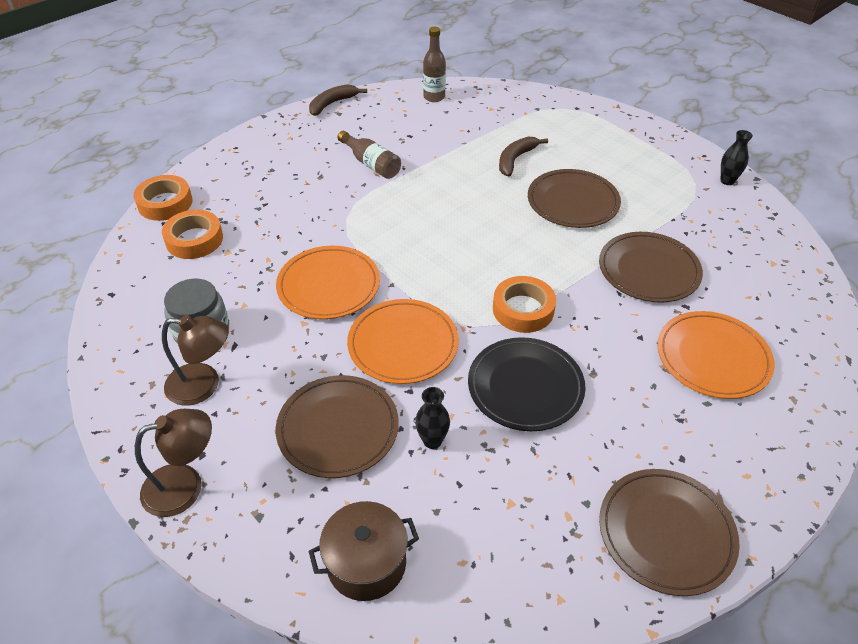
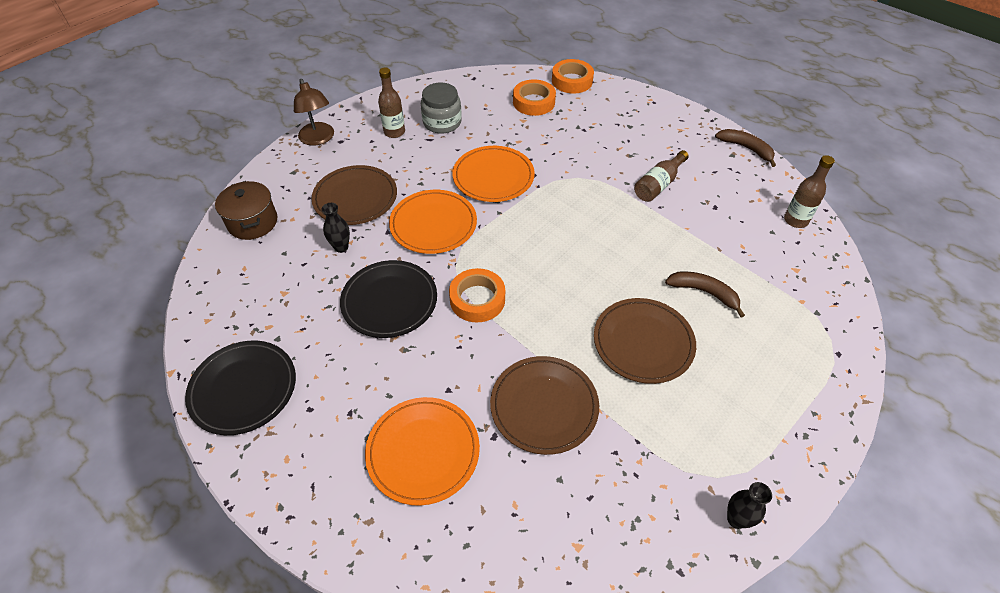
camera: 85 degrees right, 5 degrees up
brown lamp [162,315,229,406] -> brown bottle [378,68,405,138]
brown plate [599,469,740,596] -> black plate [185,340,296,435]

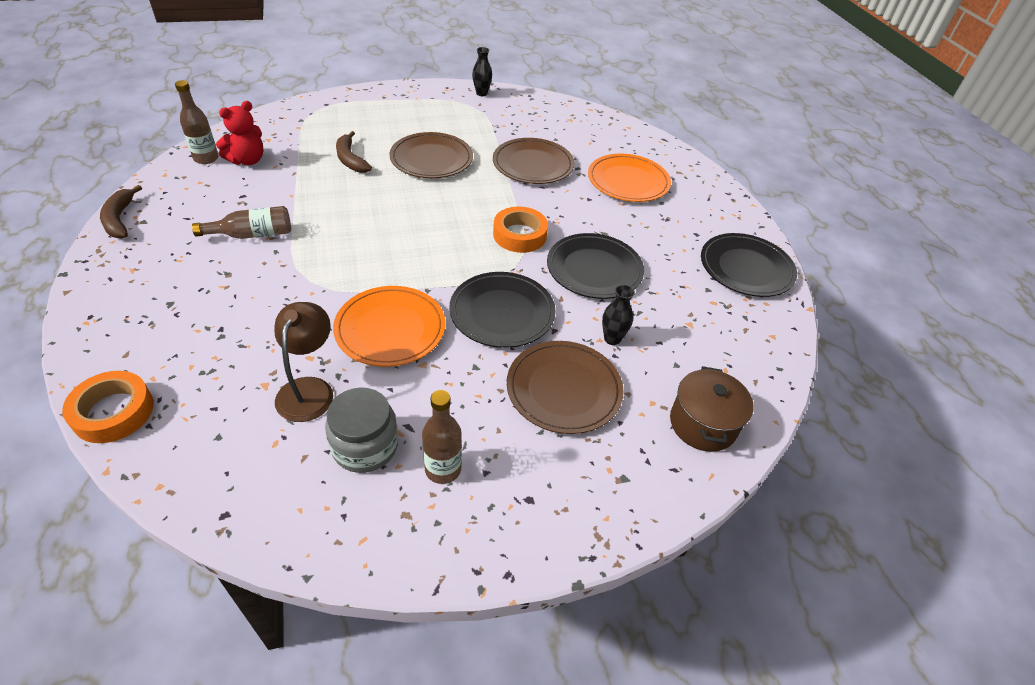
camera: 150 degrees left, 5 degrees down
brown lamp [294,79,334,146] -> brown lamp moved to [274,302,333,422]
orange plate [389,190,477,254] -> black plate [449,272,556,348]
orange tape [513,79,556,116] -> none
none -> red teddy bear [216,101,263,165]

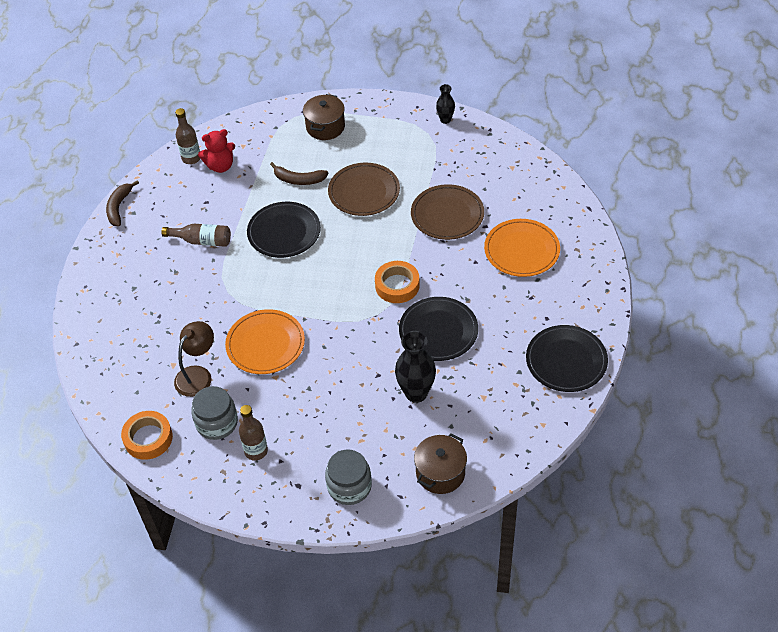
camera: 30 degrees right, 5 degrees up
orange tape [62,371,154,443] -> orange tape moved to [121,411,173,460]
brown banana [336,131,372,173] -> brown banana turned 75 degrees counterclockwise [270,162,328,185]
black plate [449,272,556,348] -> black plate moved to [247,202,321,258]
brown plate [507,341,624,434] -> none
black vase [602,285,635,345] -> black vase [395,331,436,403], size x1.77
none -> brown pot [303,94,345,140]
none -> grey jar [325,450,372,505]

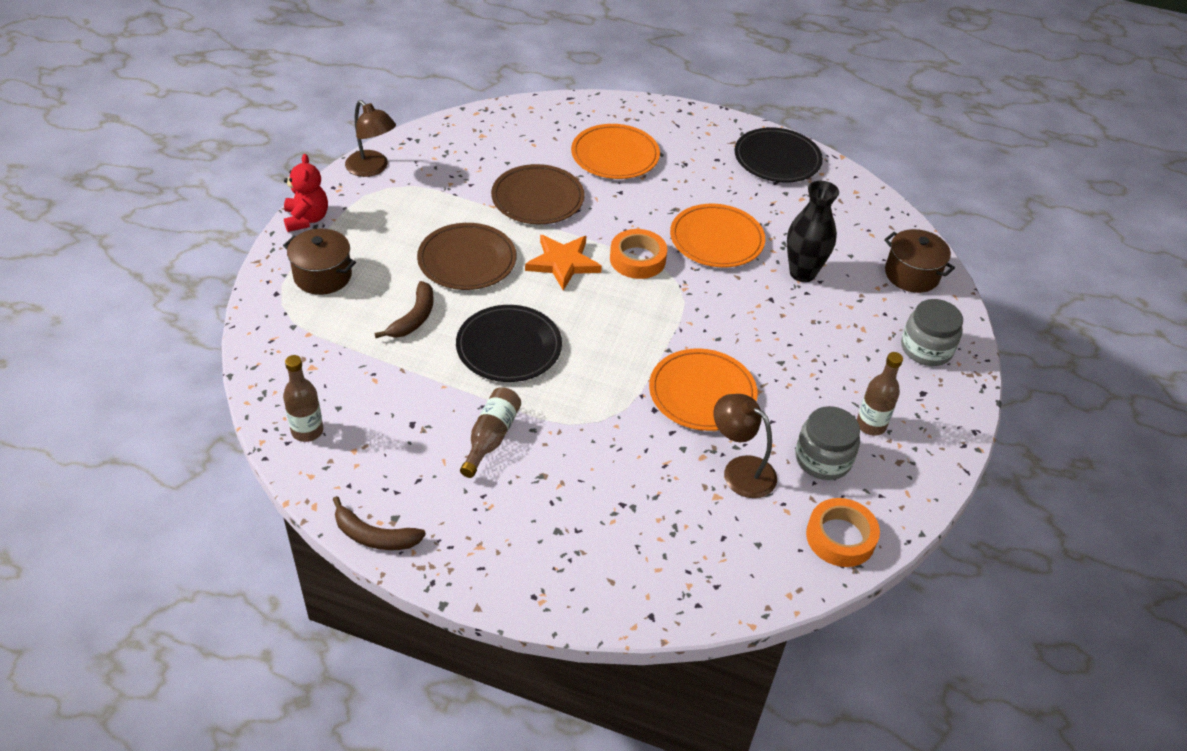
camera: 85 degrees left, 5 degrees down
red teddy bear [198,129,235,173] -> red teddy bear moved to [284,154,328,232]
black plate [399,297,478,361] -> orange plate [670,204,765,267]
black vase [436,84,455,124] -> brown lamp [345,100,396,177]
none -> orange star [525,235,602,291]

